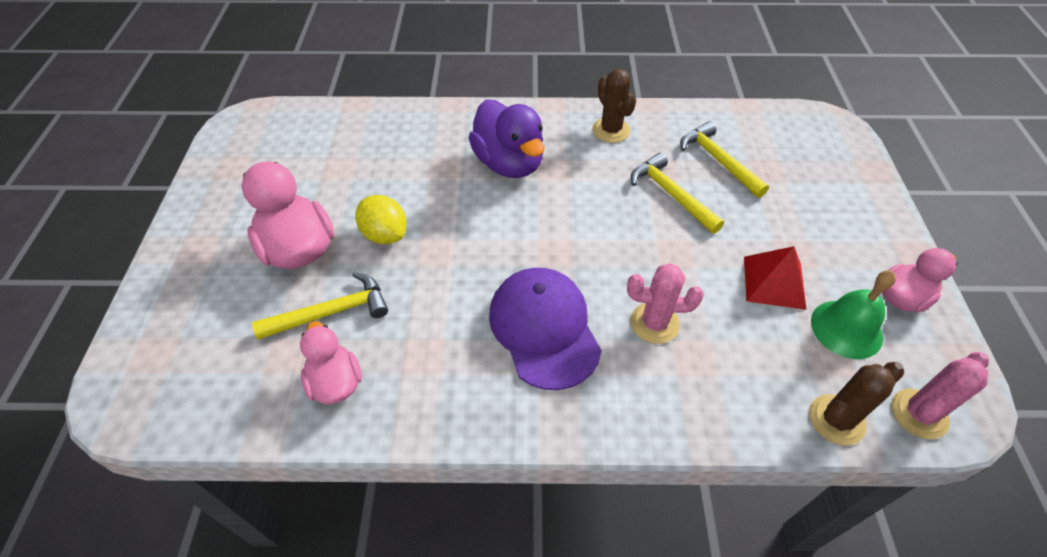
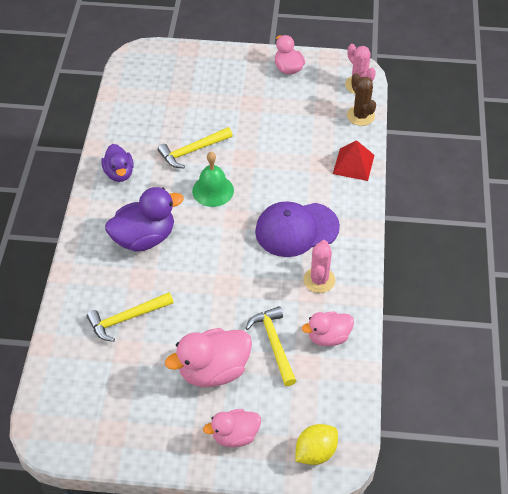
camera: 85 degrees left, 0 degrees up
yellow lemon [355,195,407,244] -> yellow lemon moved to [295,424,338,465]
brown cactus [592,69,636,143] -> purple duck [101,144,134,182]
pink cactus [627,263,704,344] -> pink cactus moved to [304,240,335,293]
yellow hammer [680,121,769,198] -> yellow hammer moved to [87,292,174,342]
red pyramid [744,246,807,310] -> red pyramid moved to [333,140,375,181]
green bell [811,270,896,359] -> green bell moved to [192,152,234,207]
none -> pink duck [203,409,261,447]

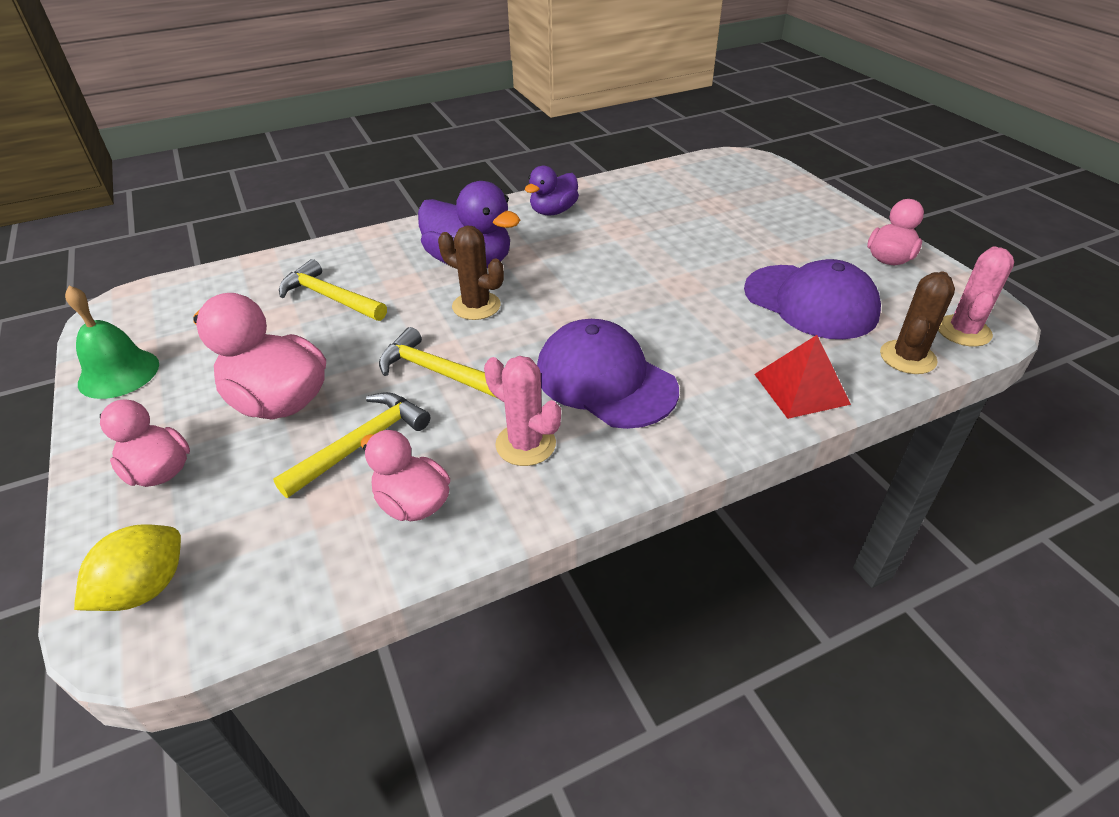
camera: 60 degrees right, 10 degrees down
yellow hammer [158,127,233,168] -> yellow hammer moved to [379,327,497,398]
green bell [192,152,234,207] -> green bell moved to [65,286,159,399]
yellow lemon [295,424,338,465] -> yellow lemon turned 75 degrees counterclockwise [74,524,181,611]
pink cactus [304,240,335,293] -> pink cactus turned 60 degrees clockwise [484,356,561,466]
none -> brown cactus [438,226,504,320]
none -> purple cap [744,259,881,339]

